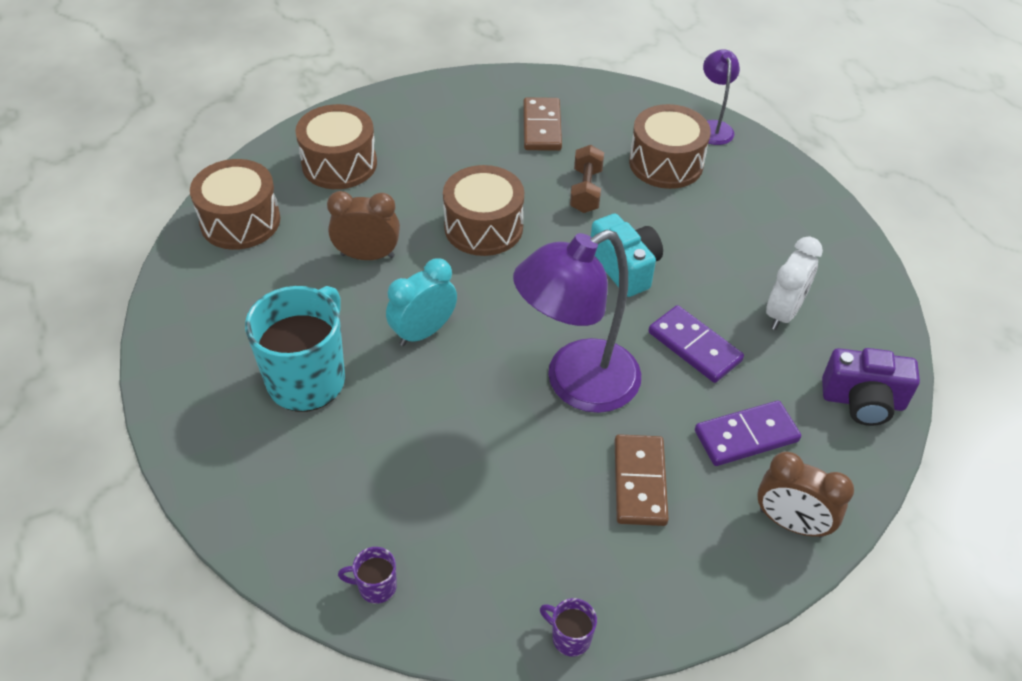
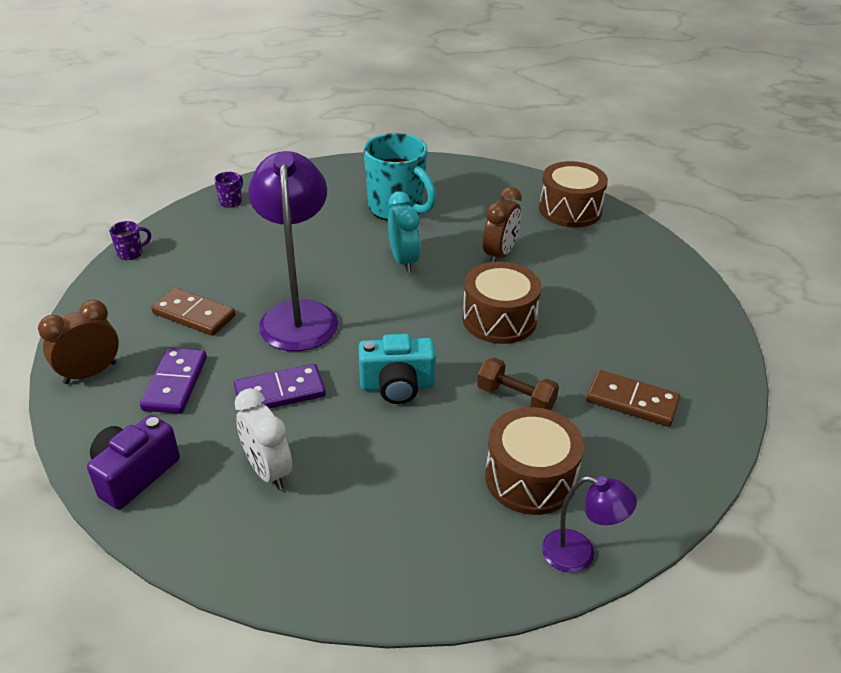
camera: 115 degrees right, 10 degrees down
brown drum [295,104,377,189] -> none

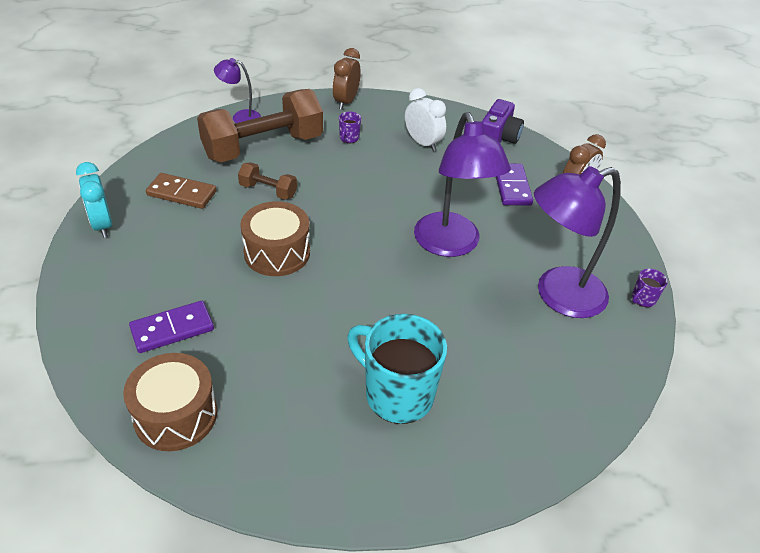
camera: 170 degrees right, 5 degrees up
brown domino [151,288,236,336] -> none
purple mug [214,172,243,208] -> purple mug moved to [339,112,361,143]
purple domino [234,364,326,409] -> purple domino moved to [129,301,214,353]
turquoise camera [359,334,436,404] -> none
turquoise clock [388,191,421,272] -> turquoise clock moved to [76,162,112,238]
brown clock [483,187,522,262] -> brown clock moved to [333,48,361,110]
brown drum [485,407,584,515] -> brown dumbbell [197,89,323,163]
none -> purple lamp [534,166,621,318]

